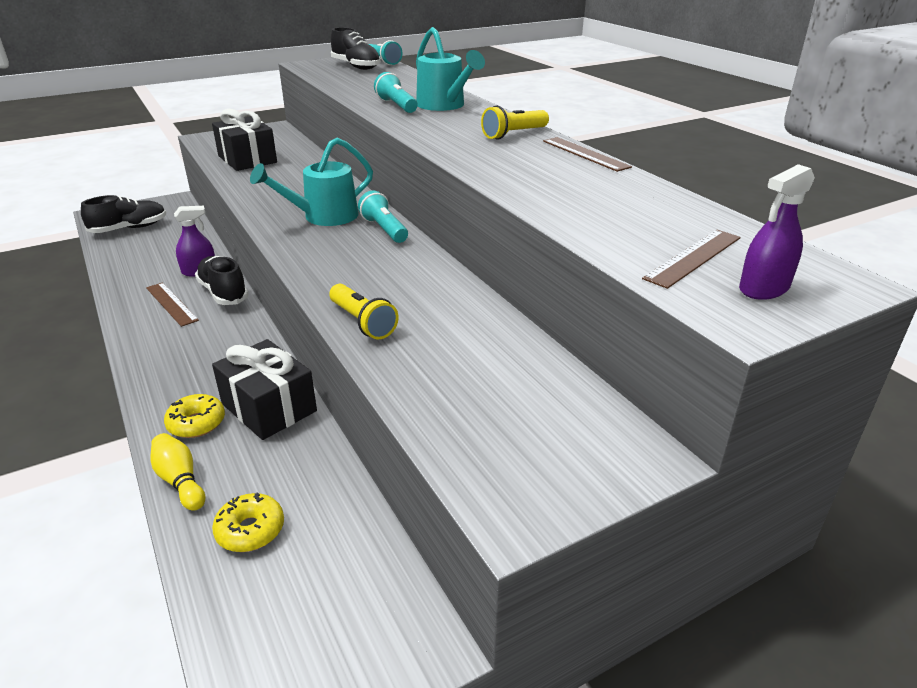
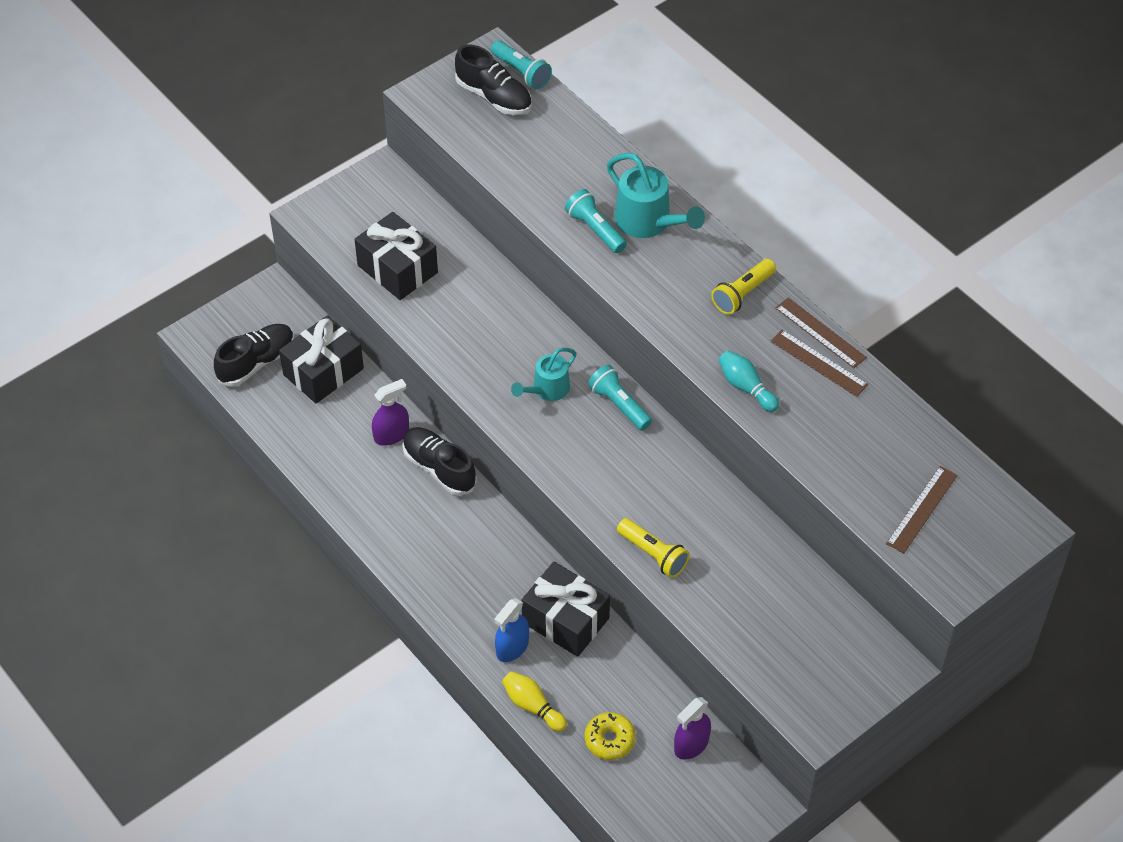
camera: 10 degrees left, 20 degrees up
brown ruler [146,282,199,327] -> brown ruler moved to [771,330,868,397]
yellow donut [164,394,225,438] -> blue spray bottle [495,598,529,662]
turquoise watering can [250,138,373,226] -> turquoise watering can [511,347,577,401], size x0.65
purple spray bottle [739,164,815,300] -> purple spray bottle moved to [674,697,711,760]
none -> black gift [279,315,364,404]
none -> turquoise bowling pin [718,350,779,412]

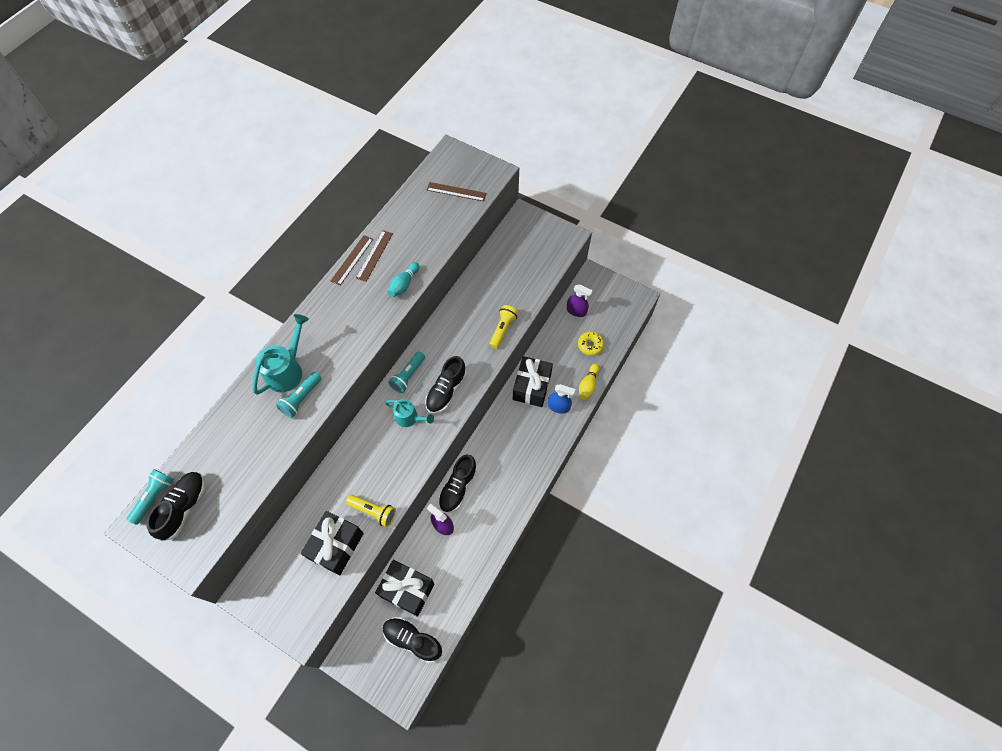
camera: 110 degrees left, 10 degrees up
yellow flashlight [711,259,776,315] -> yellow flashlight moved to [346,495,396,527]
none -> black shoe [425,356,467,414]

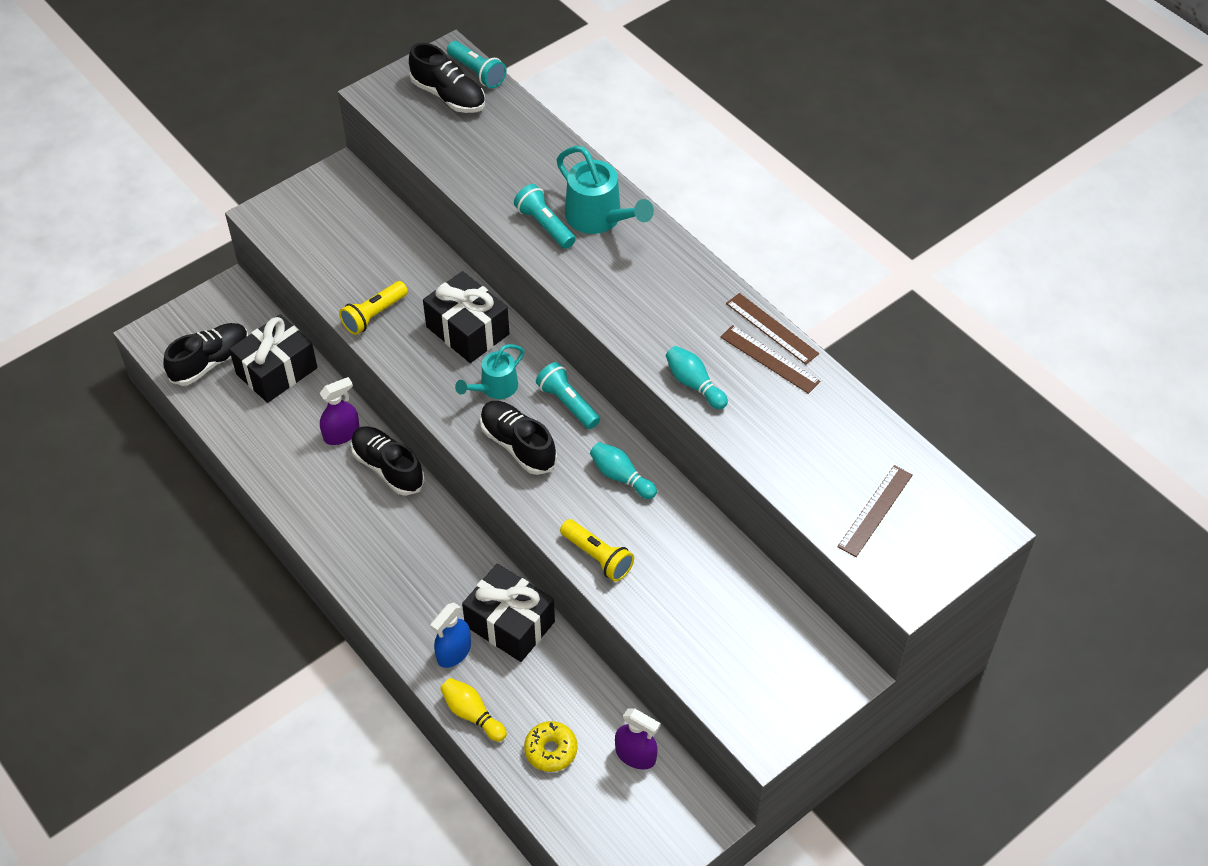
camera: 110 degrees right, 10 degrees down
black gift [301,511,364,575] -> black gift moved to [423,271,509,363]
purple spray bottle [567,284,593,317] -> purple spray bottle turned 105 degrees counterclockwise [615,708,661,770]
none -> turquoise bowling pin [590,442,657,499]

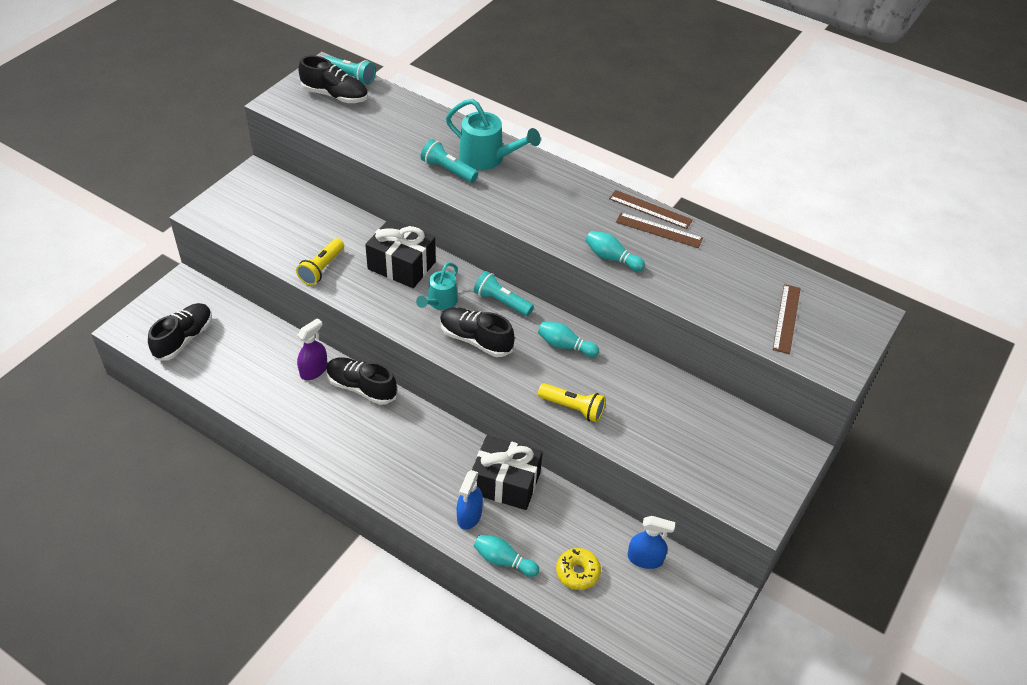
camera: 20 degrees left, 5 degrees down
black gift [229,315,317,403] -> none
yellow bowling pin [440,678,507,742] -> turquoise bowling pin [474,535,539,577]
purple spray bottle [615,708,661,770] -> blue spray bottle [628,516,675,569]

